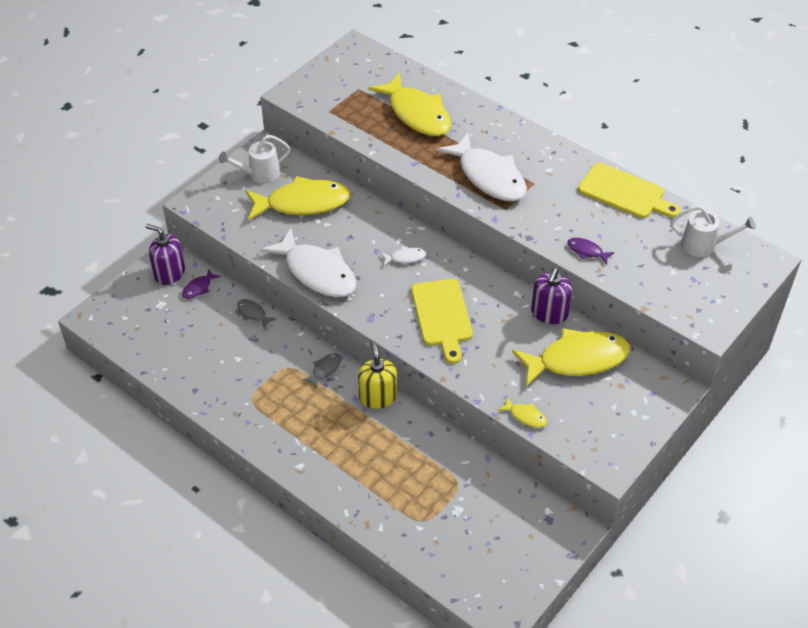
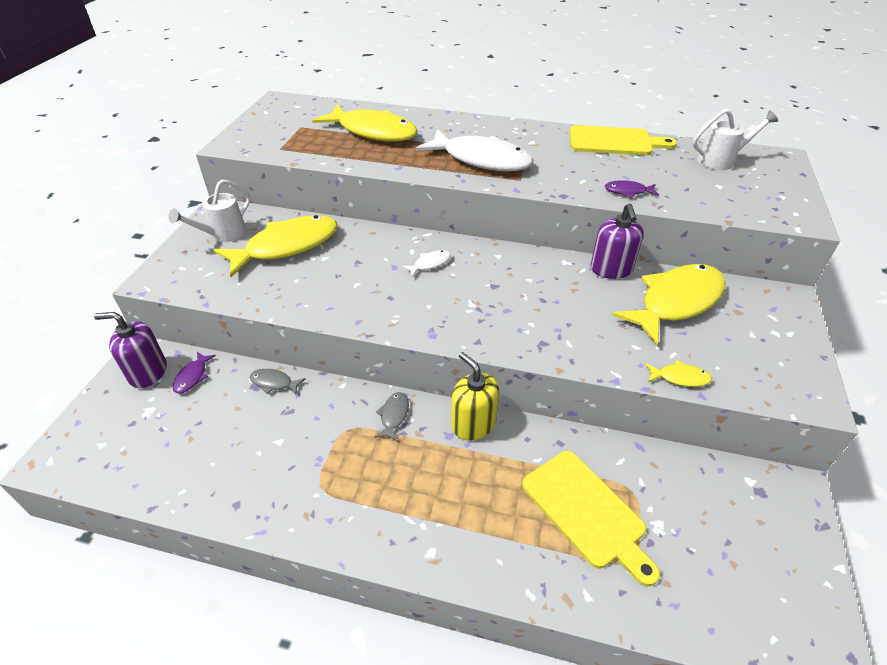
camera: 25 degrees left, 5 degrees down
white fish [260,228,357,297] -> none
yellow cutting board [411,279,473,364] -> yellow cutting board moved to [522,451,660,586]

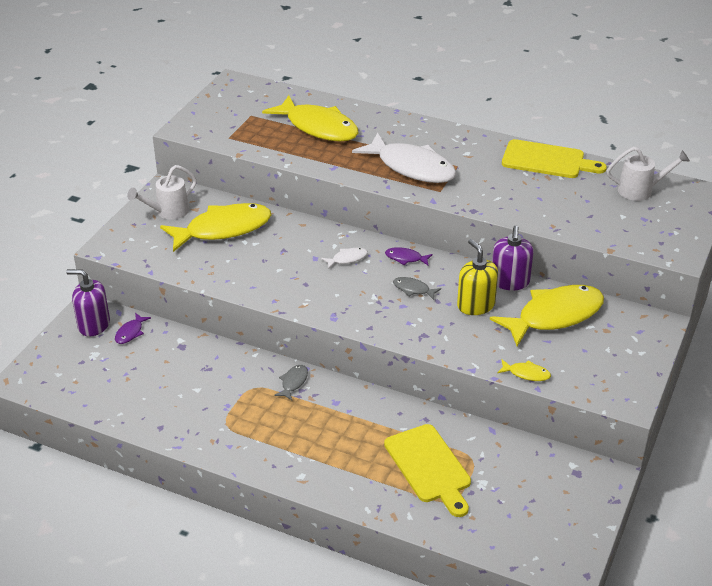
camera: 10 degrees right, 5 degrees down
grey fish [249,369,306,395] -> grey fish moved to [393,277,441,300]
yellow soap dispenser [451,352,499,440] -> yellow soap dispenser moved to [457,239,498,315]
purple fish [605,180,659,198] -> purple fish moved to [385,247,433,265]

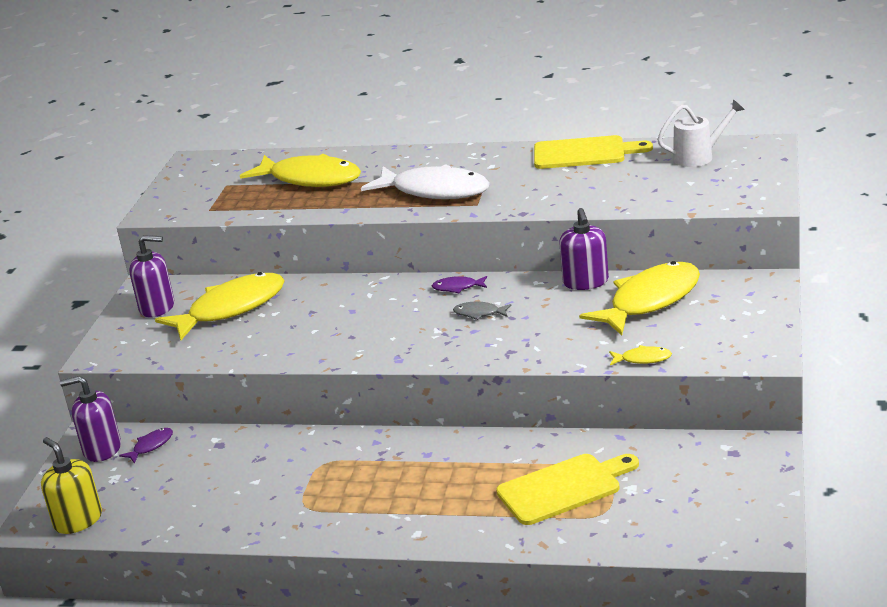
camera: 10 degrees left, 10 degrees down
purple fish [115,313,151,344] -> purple fish turned 150 degrees counterclockwise [119,428,173,463]
white watering can [127,165,197,220] -> purple soap dispenser [129,235,174,317]
grey fish [274,365,308,400] -> none
white fish [321,248,368,269] -> none
yellow cutting board [384,424,471,517] -> yellow cutting board turned 75 degrees counterclockwise [496,454,639,525]
yellow soap dispenser [457,239,498,315] -> yellow soap dispenser moved to [41,437,102,534]

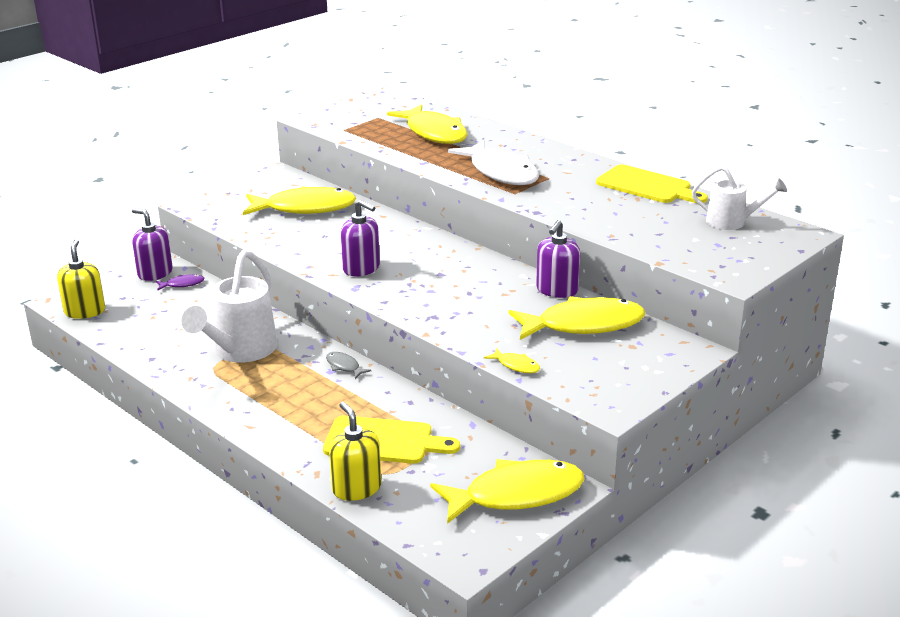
camera: 30 degrees right, 0 degrees up
purple soap dispenser [129,235,174,317] -> purple soap dispenser moved to [341,200,380,276]
purple fish [432,276,487,293] -> none
grey fish [453,302,511,320] -> grey fish moved to [326,352,371,379]
none -> white watering can [181,250,278,363]
none -> yellow soap dispenser [329,402,381,501]
none -> yellow fish [430,459,585,524]

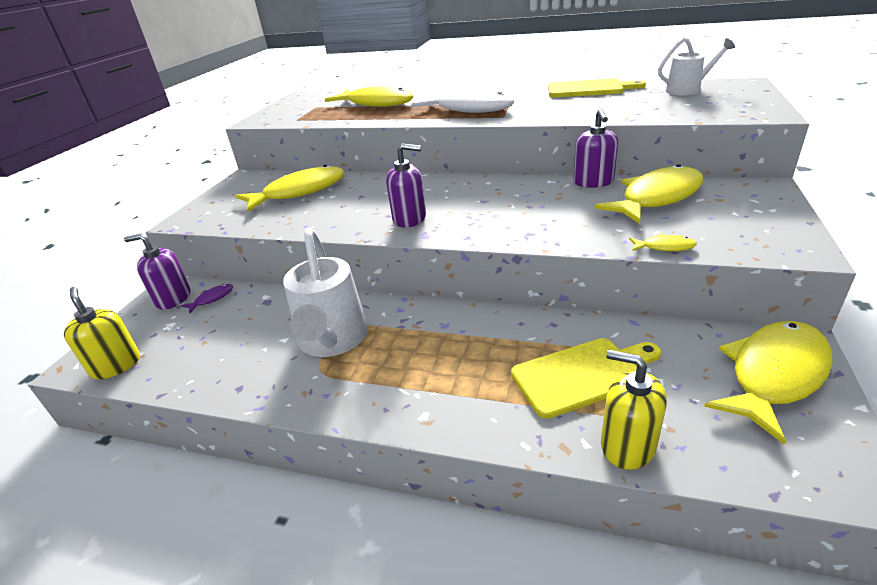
camera: 25 degrees left, 5 degrees up
grey fish [326,352,371,379] -> none

